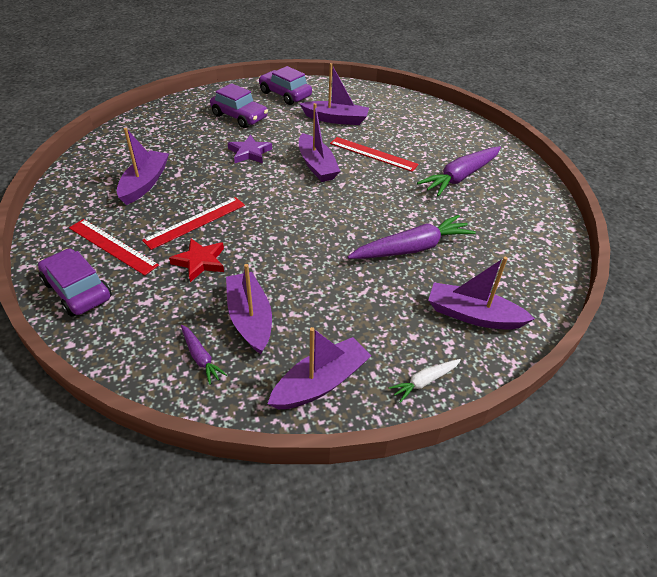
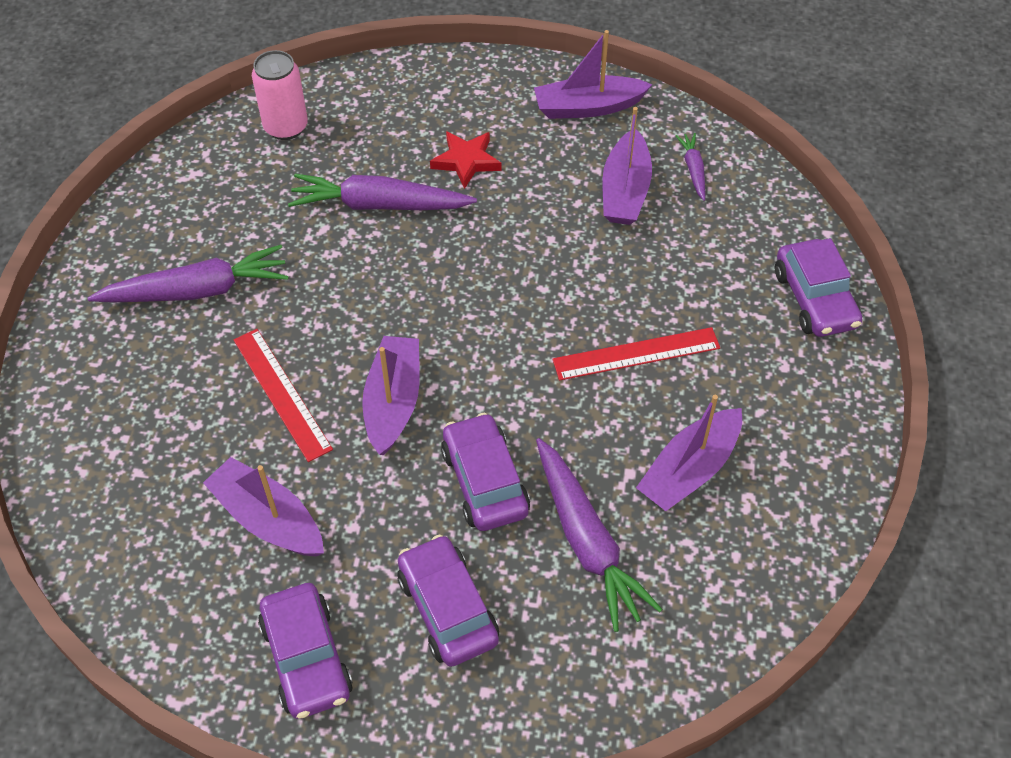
camera: 150 degrees left, 10 degrees up
red ruler [69,219,159,276] -> none
red star [169,239,224,282] -> red star moved to [430,131,502,189]
purple star [228,135,272,164] -> purple car [441,413,530,531]
white carrot [389,359,461,403] -> none
purple boat [428,257,535,329] -> none
none -> pink can [252,50,308,140]
none -> purple carrot [536,438,663,632]

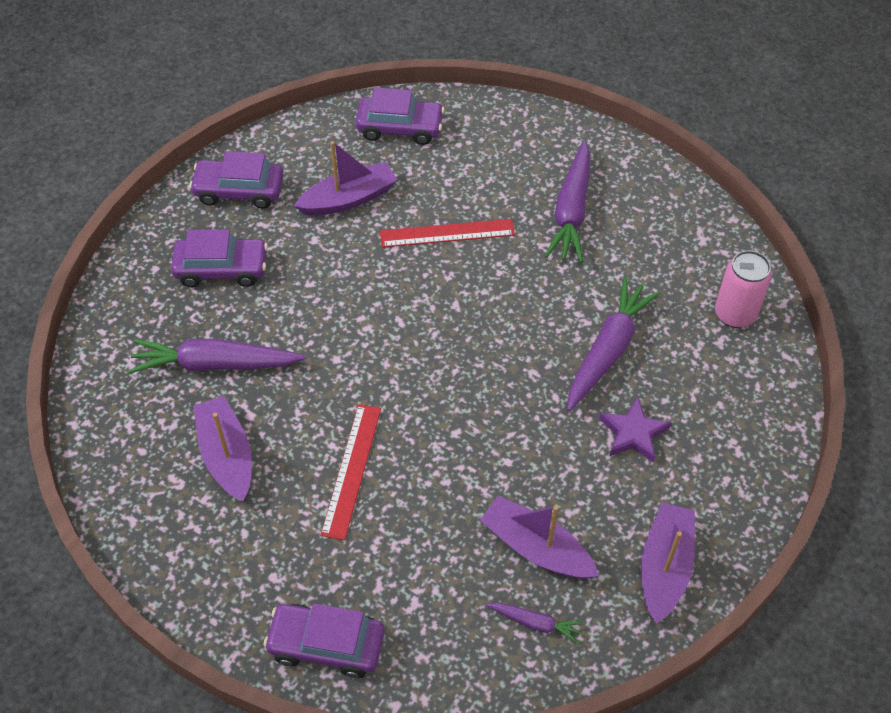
camera: 115 degrees right, 0 degrees up
purple boat [362,336,420,455] -> none
red star [430,131,502,189] -> purple star [599,397,671,463]
purple car [441,413,530,531] -> purple car moved to [356,87,445,145]

